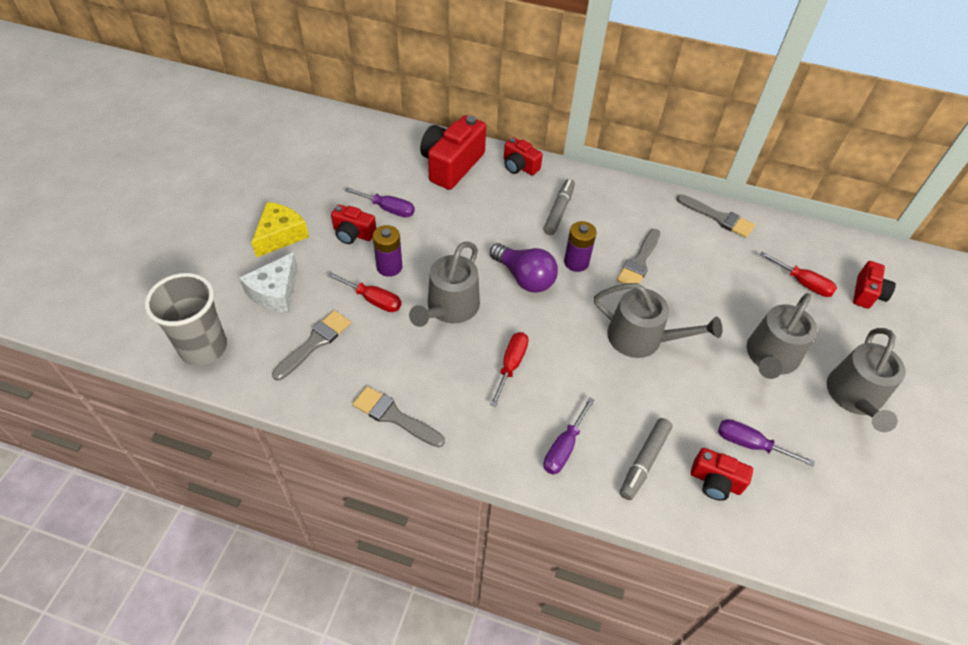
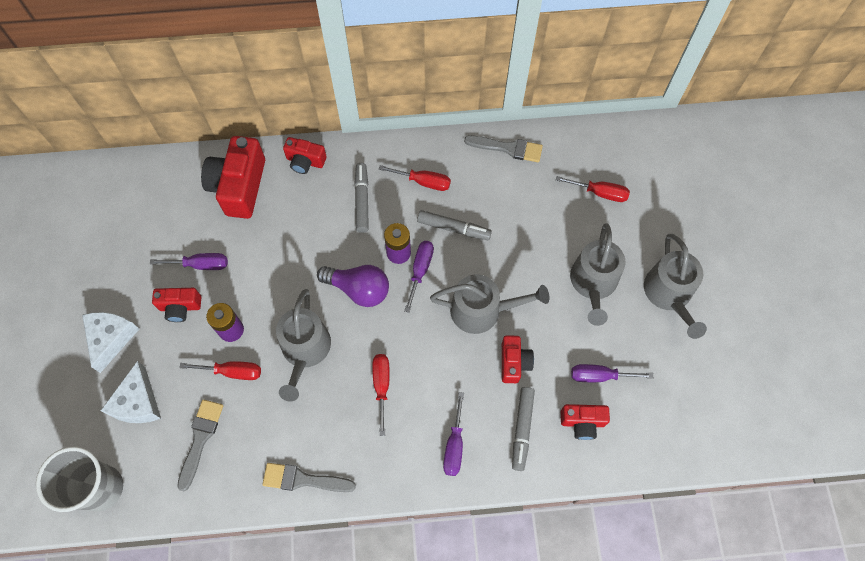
camera: 20 degrees left, 15 degrees up
yellow cheese [251,202,309,258] -> white cheese [82,312,139,373]
grey brush [617,229,660,284] -> grey marker [417,210,492,240]
red camera [853,261,896,309] -> red camera moved to [502,335,534,383]
none -> red screwdriver [379,165,451,191]
none -> purple screwdriver [404,241,434,312]

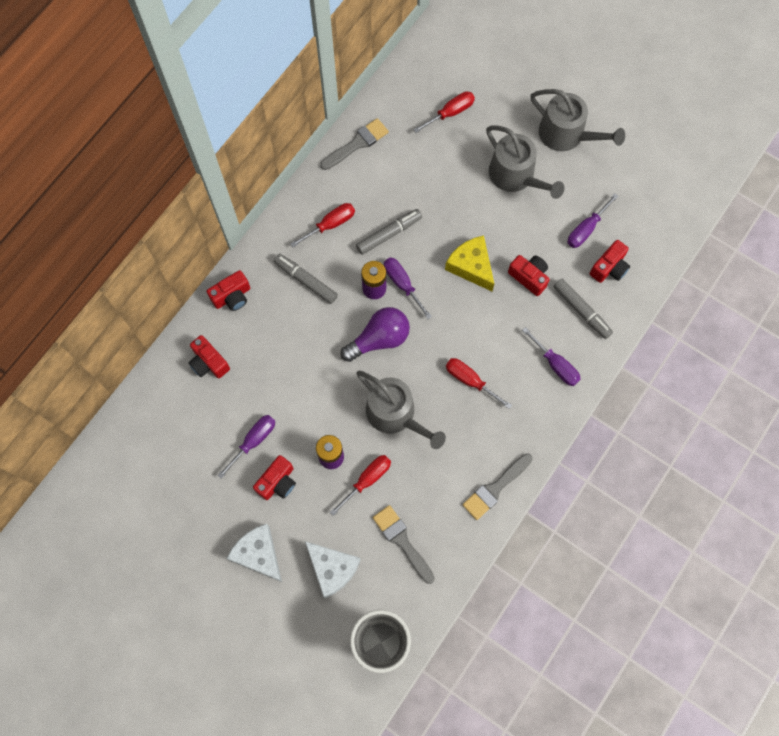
camera: 50 degrees left, 5 degrees up
red camera [201,136,265,219] -> red camera [188,335,230,378], size x0.56
grey watering can [430,274,549,334] -> yellow cheese [445,235,494,291]

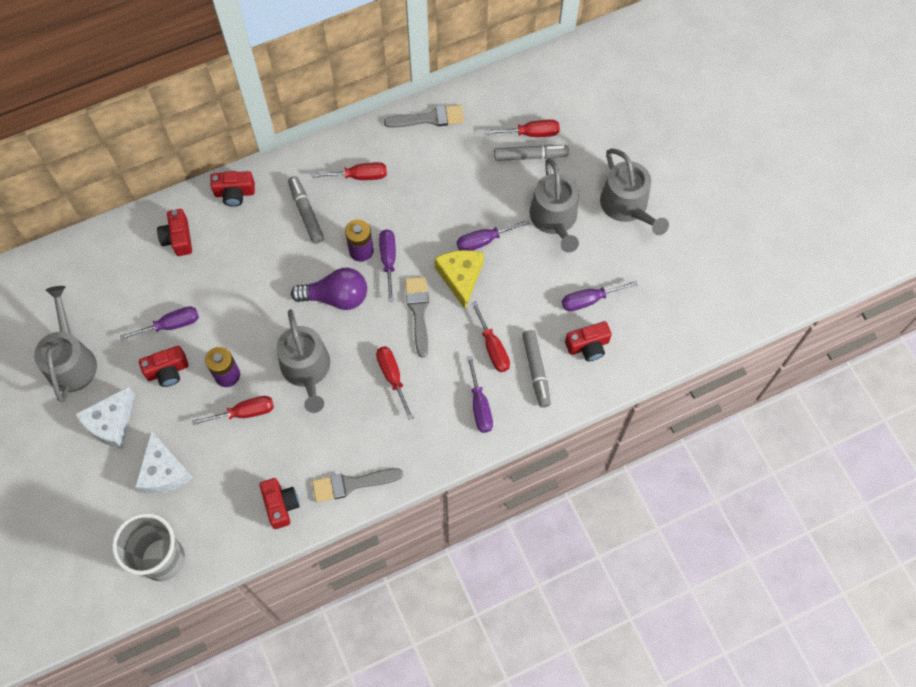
camera: 30 degrees right, 5 degrees down
white cheese [226,524,282,582] -> white cheese turned 135 degrees counterclockwise [75,387,135,449]
grey marker [356,209,422,255] -> grey marker moved to [494,145,569,161]
grey brush [373,505,435,584] -> grey brush moved to [405,277,429,358]
red camera [508,255,550,296] -> red camera moved to [260,478,300,529]
none -> grey watering can [34,286,97,402]
none -> purple screwdriver [457,219,530,251]
none -> red screwdriver [471,301,510,372]

